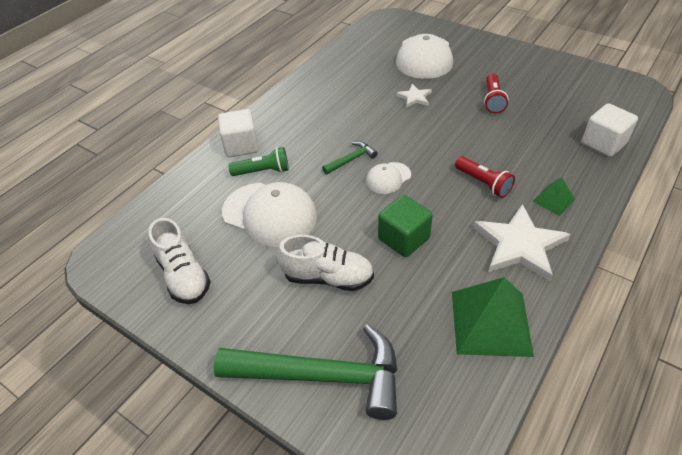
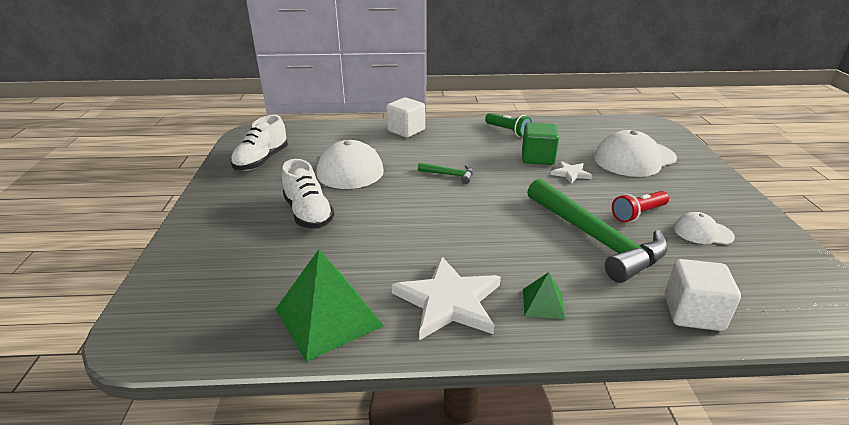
camera: 50 degrees right, 15 degrees down
green hammer [214,324,398,420] -> green hammer moved to [527,179,668,283]
green flashlight [229,147,289,176] -> green flashlight moved to [485,113,532,137]
white cap [366,162,411,194] -> white cap moved to [674,212,735,245]
green cube [378,195,433,257] -> green cube moved to [522,122,559,165]
red flashlight [455,156,515,198] -> none

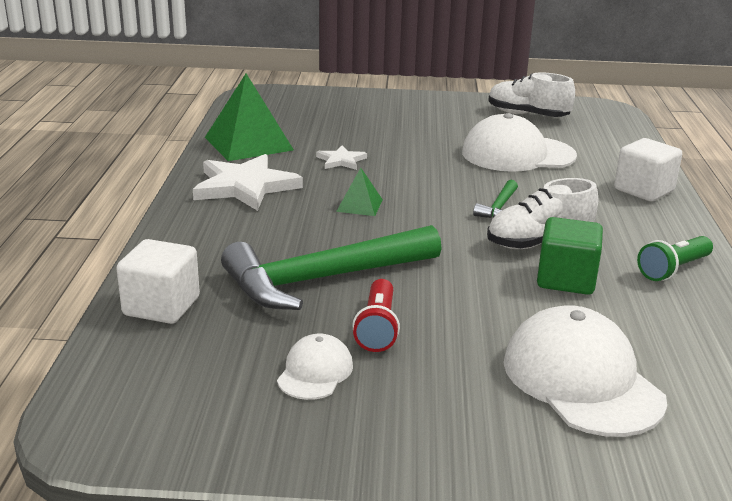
camera: 95 degrees right, 5 degrees down
white shoe [282,159,335,229] -> white shoe moved to [487,178,598,249]
green pyramid [523,272,565,319] -> green pyramid moved to [336,168,383,216]
white star [551,161,592,184] -> white star moved to [316,145,367,170]
red flashlight [612,191,669,223] -> red flashlight turned 150 degrees counterclockwise [352,279,400,352]

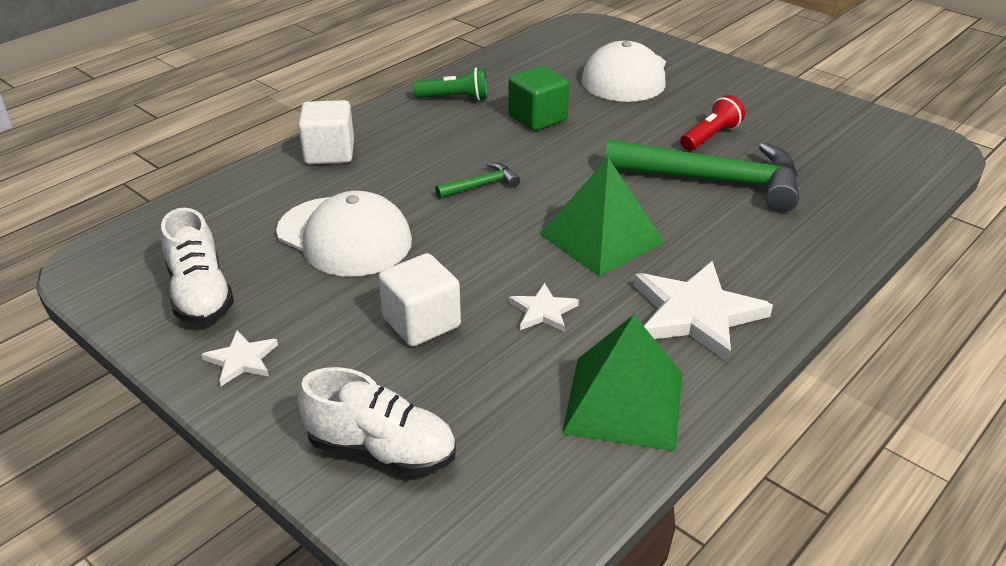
camera: 140 degrees left, 10 degrees up
white cube [116,239,200,324] -> white cube moved to [378,253,461,347]
white cap [277,333,353,400] -> none
green pyramid [336,168,383,216] -> green pyramid [540,158,665,277], size x2.02
white shoe [487,178,598,249] -> white shoe moved to [298,367,456,476]
none -> white star [201,330,278,386]

